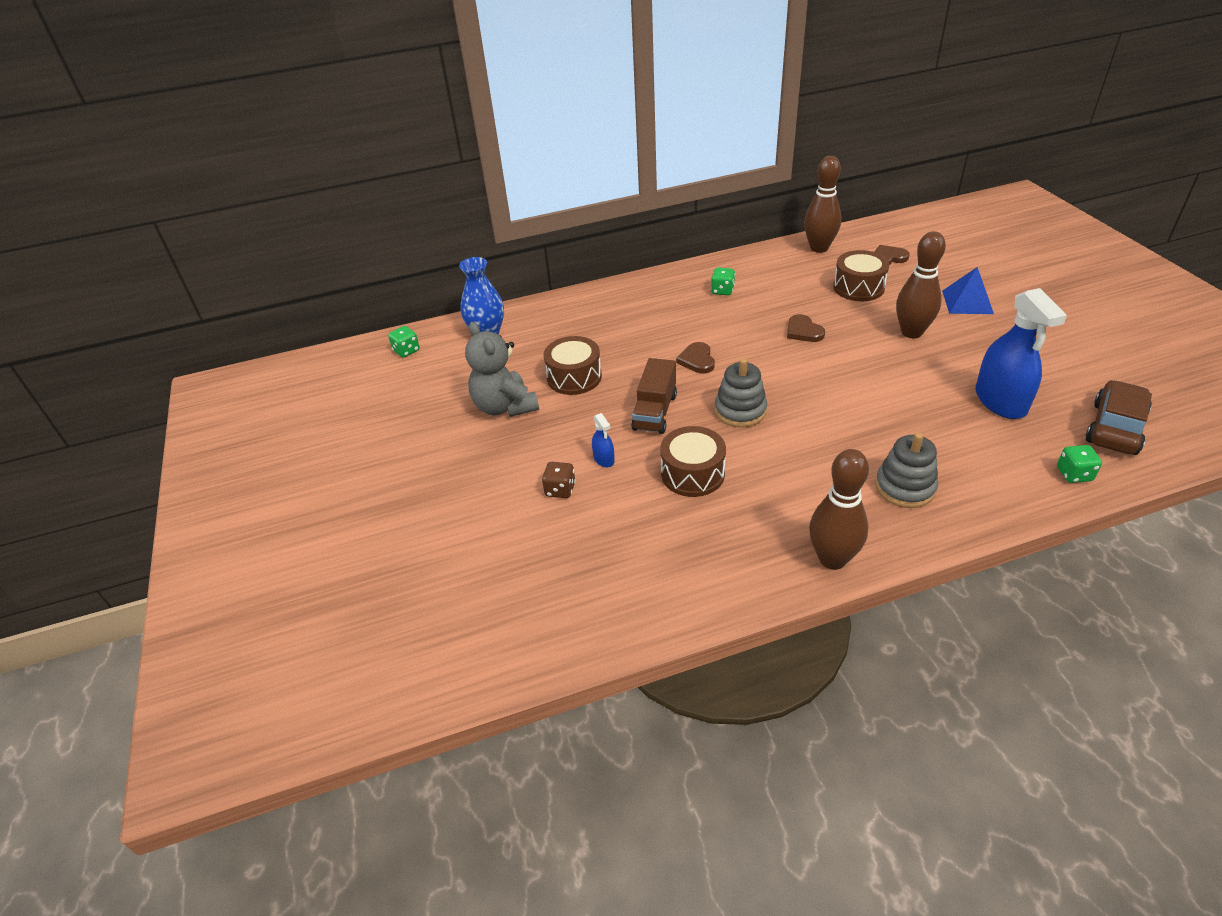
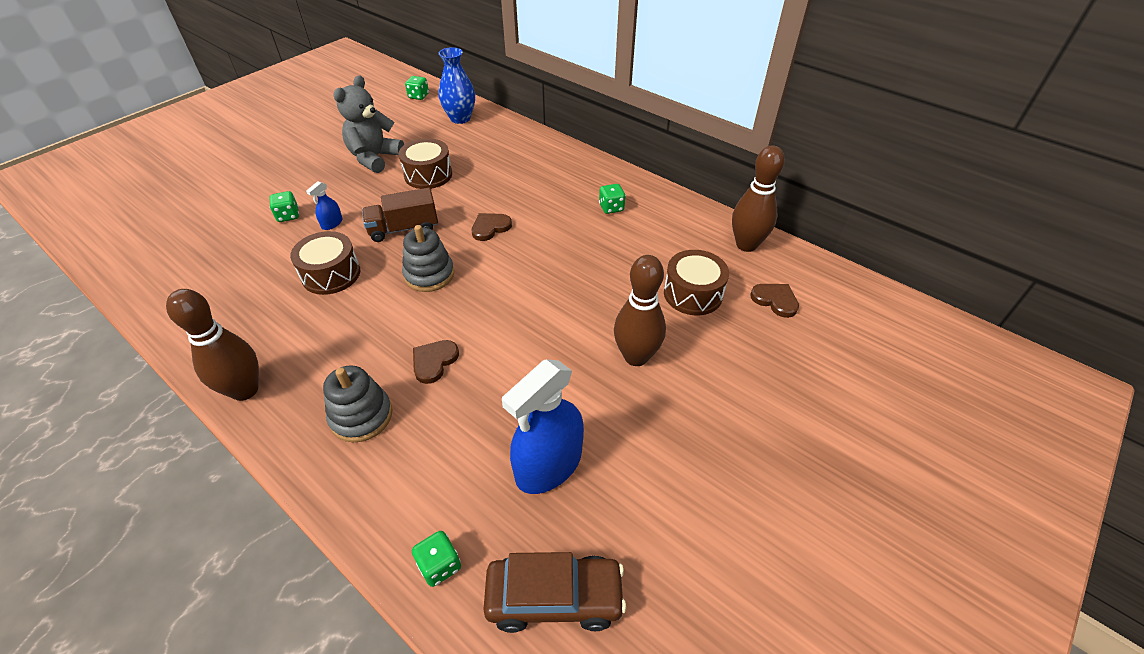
camera: 55 degrees right, 5 degrees up
brown dice [542,462,576,498] -> green dice [269,191,299,222]
brown heart [787,314,825,342] -> brown heart moved to [413,340,459,384]
blue pyramid [942,267,994,314] -> none

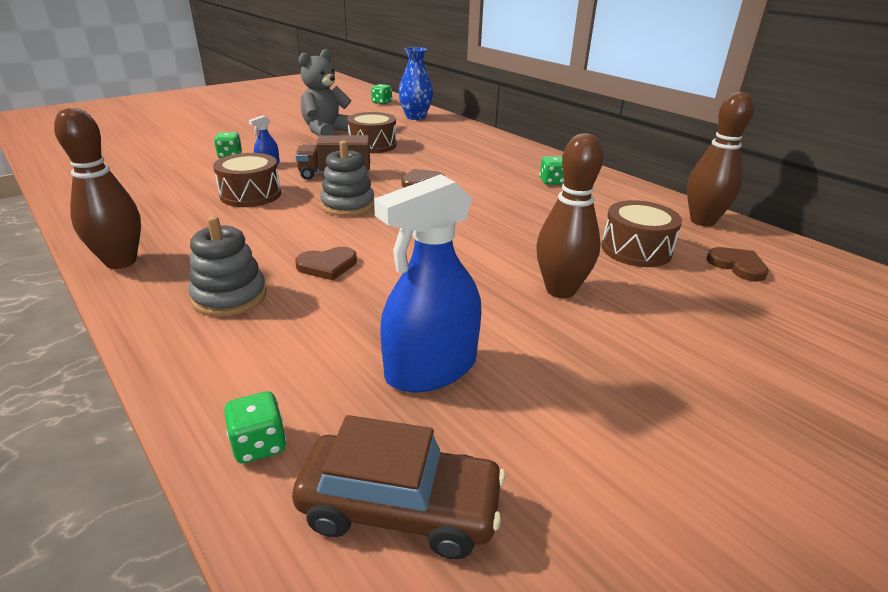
camera: 10 degrees right, 15 degrees down
brown heart [413,340,459,384] -> brown heart turned 150 degrees counterclockwise [295,247,357,280]

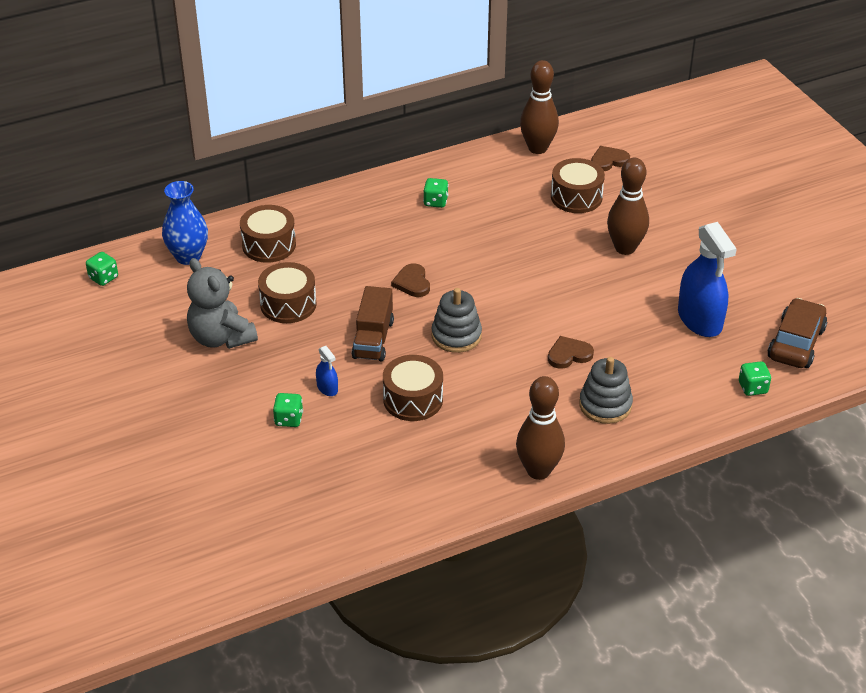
camera: 75 degrees left, 10 degrees up
brown heart [295,247,357,280] -> brown heart turned 105 degrees counterclockwise [548,336,594,369]
none -> brown drum [240,205,296,263]

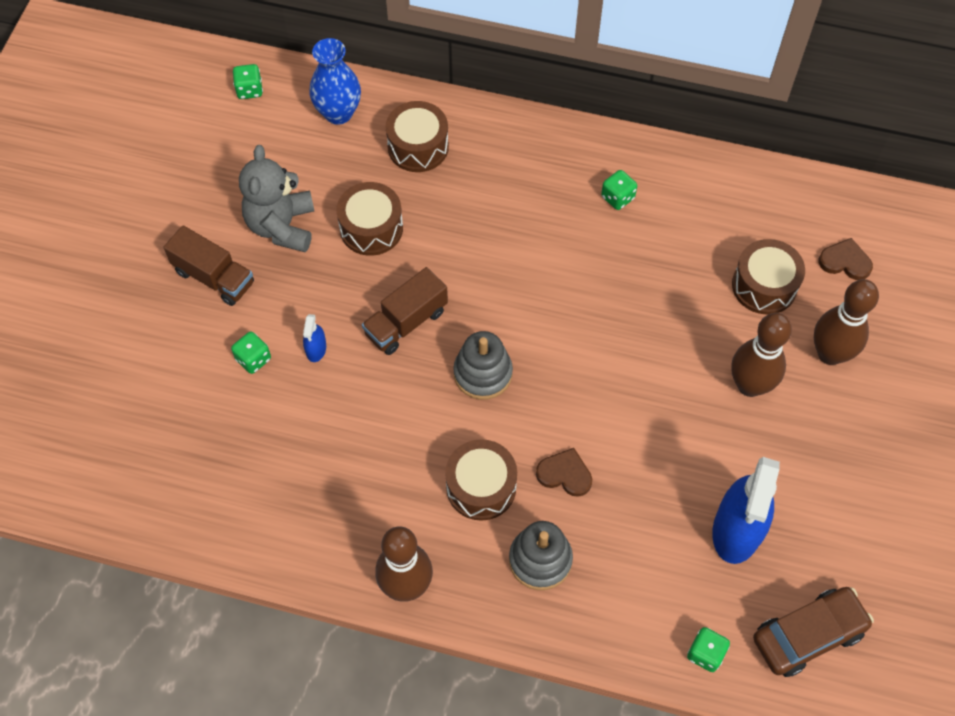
camera: 40 degrees right, 20 degrees up
brown drum [383,355,443,421] -> brown drum moved to [445,439,517,521]
brown heart [391,263,430,297] -> none
brown bowling pin [520,60,559,154] -> brown bowling pin moved to [814,279,879,365]
none -> brown truck [164,225,254,306]

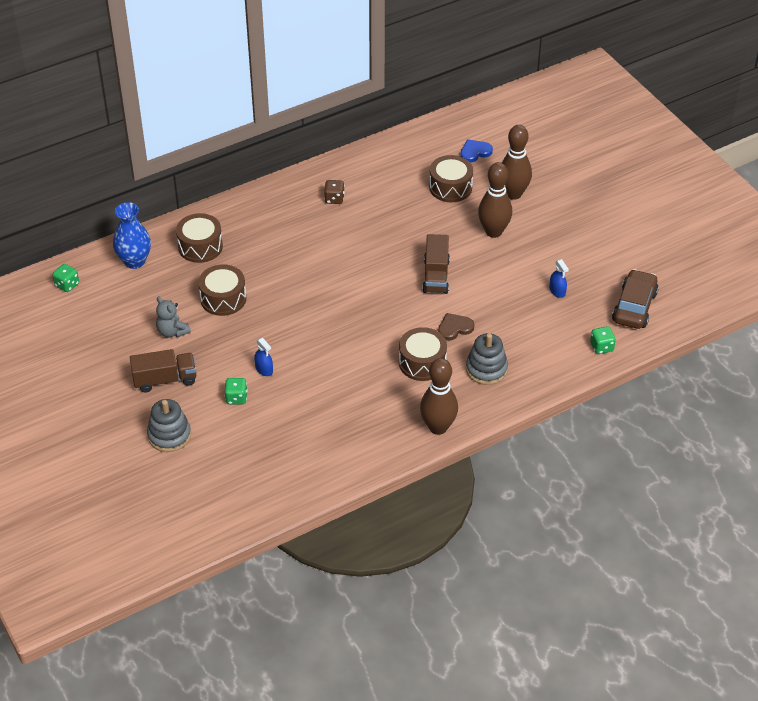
camera: 45 degrees left, 15 degrees down
grey teddy bear [239,145,314,252] -> grey teddy bear [156,297,191,337], size x0.60
brown truck [362,267,448,355] -> brown truck moved to [422,234,450,294]
grey stacking toy [453,331,513,400] -> grey stacking toy moved to [147,399,191,452]
green dice [601,170,637,210] -> brown dice [324,180,345,204]
blue spray bottle [712,457,780,564] -> blue spray bottle [549,259,569,298], size x0.44
brown heart [819,238,873,280] -> blue heart [460,139,493,163]

